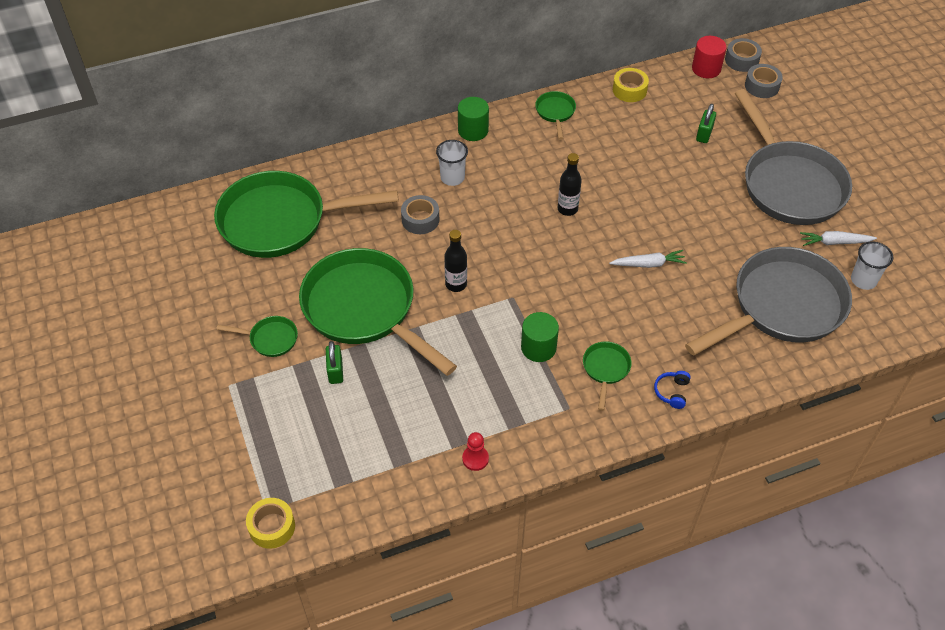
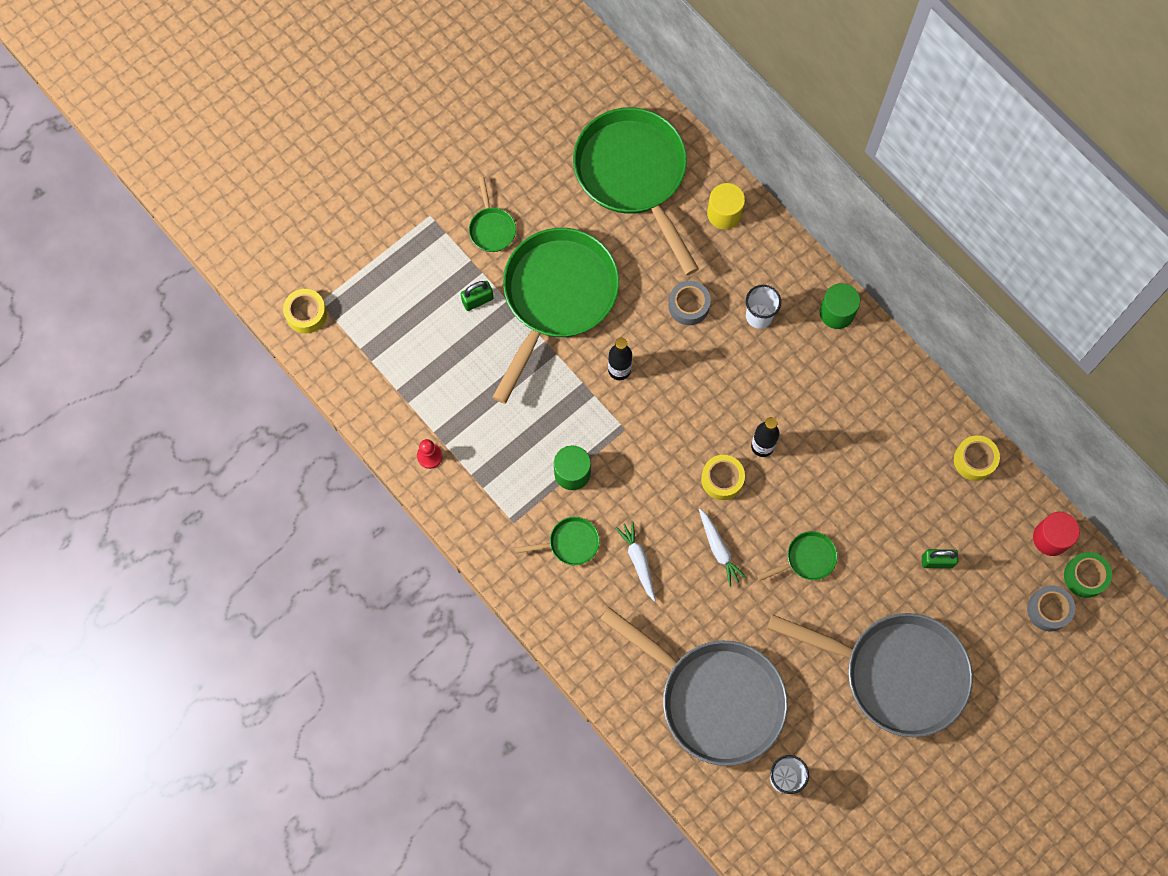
camera: 70 degrees right, 20 degrees up
green pan [535,91,576,139] -> green pan moved to [757,531,837,581]
blue headphones [654,371,691,409] -> none
grey tape [725,38,762,72] -> green tape [1064,552,1112,598]
grey pan [735,89,852,225] -> grey pan turned 120 degrees counterclockwise [767,613,973,737]
white carrot [800,231,877,246] -> white carrot moved to [615,521,656,602]
none -> yellow tape [701,455,745,500]
none -> yellow cylinder [707,183,745,229]

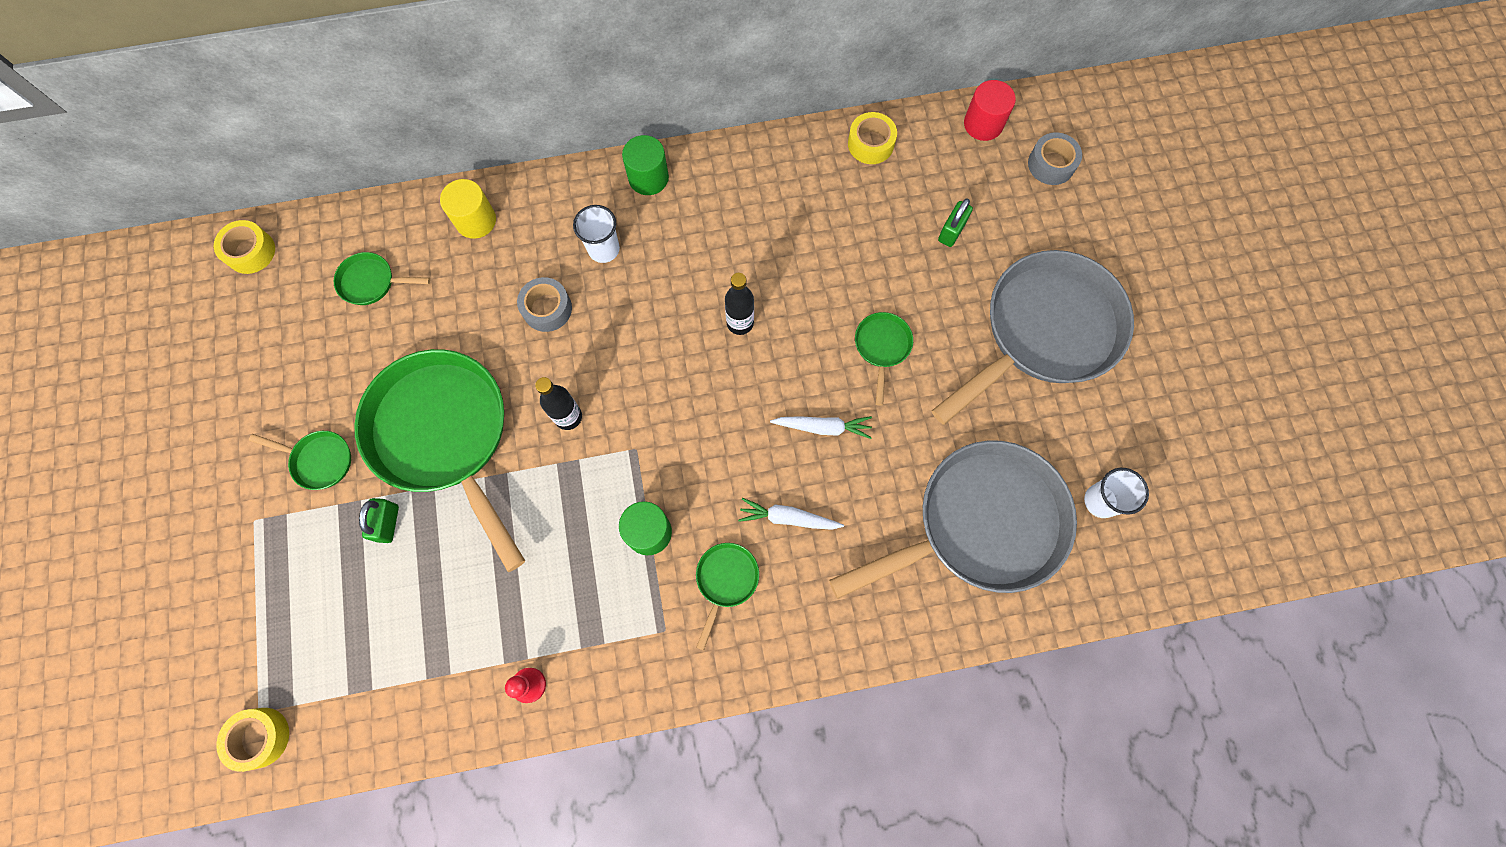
camera: 60 degrees left, 0 degrees up
green pan [573,107,699,275] -> green pan [334,252,430,305], size x0.41
yellow tape [701,455,745,500] -> yellow tape moved to [214,220,275,274]
green tape [1064,552,1112,598] -> none

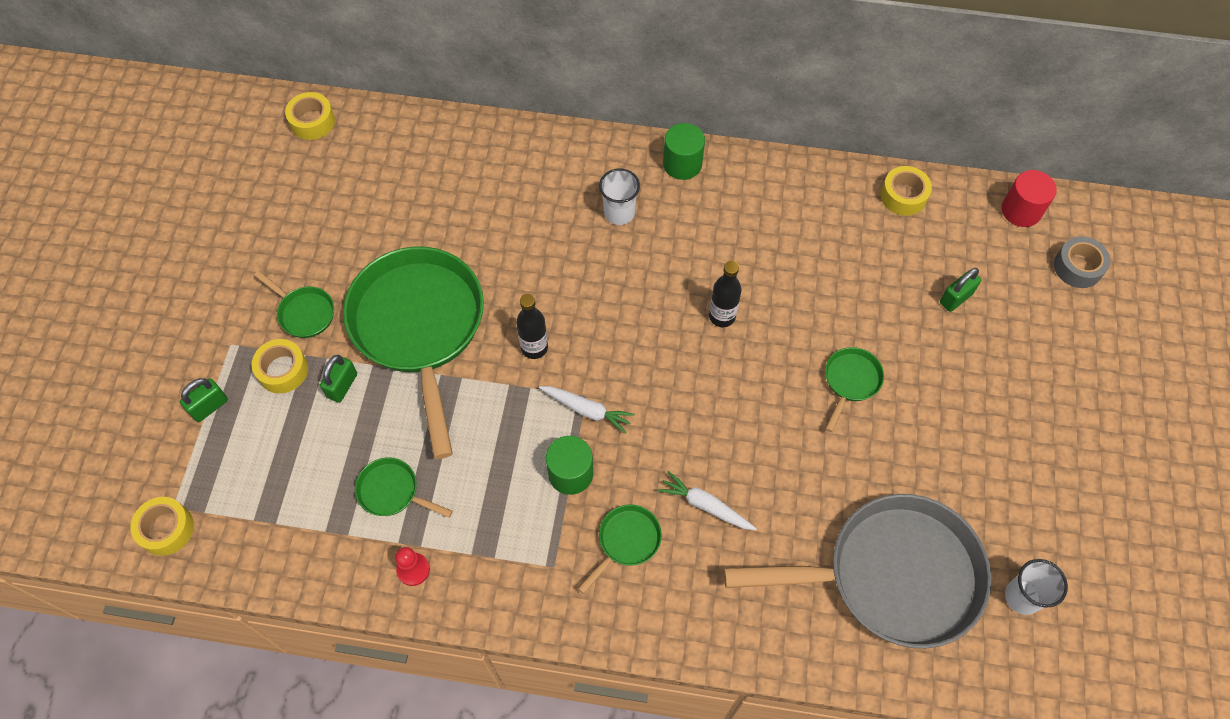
camera: 20 degrees right, 10 degrees down
green pan [334,252,430,305] -> green pan moved to [355,457,453,518]
yellow cylinder [440,179,496,239] -> none
grey tape [517,277,572,332] -> none
white carrot [770,416,872,439] -> white carrot moved to [539,386,635,434]
grey pan [932,250,1134,425] -> none
none -> green padlock [180,378,228,422]
none -> yellow tape [251,339,308,393]

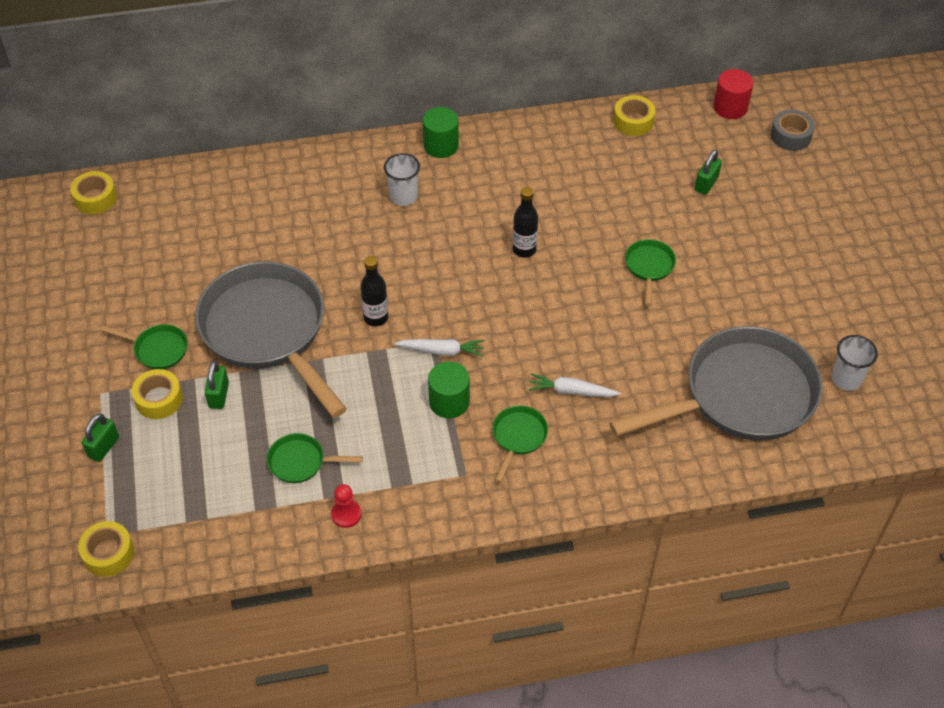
camera: 20 degrees left, 10 degrees down
green pan [343,247,484,459] -> grey pan [195,262,347,418]

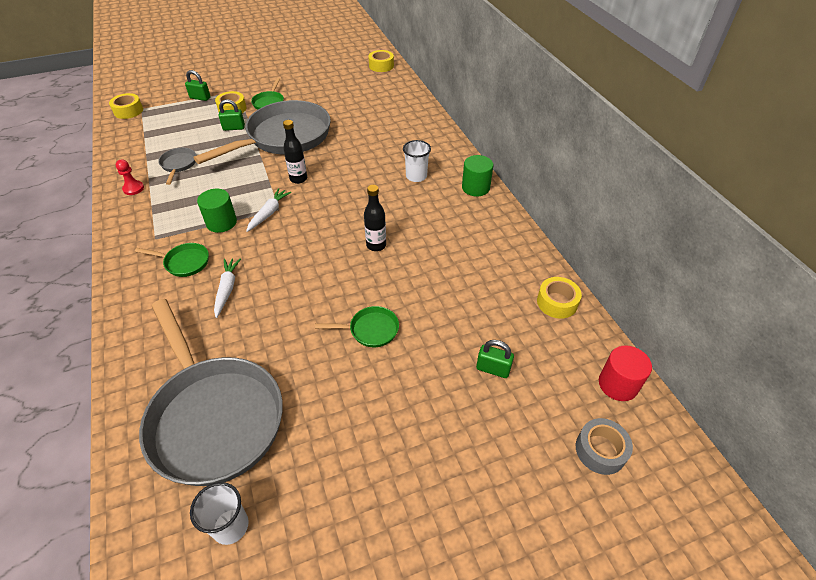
camera: 80 degrees right, 5 degrees down
green pan [267,433,363,483] -> grey pan [158,148,196,185]
white carrot [394,339,485,357] -> white carrot turned 150 degrees counterclockwise [246,188,291,232]

